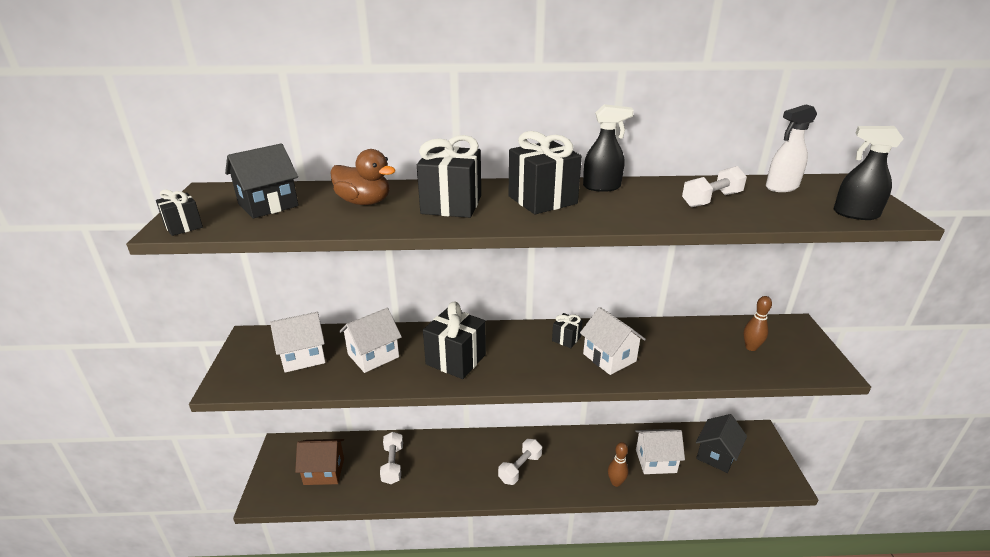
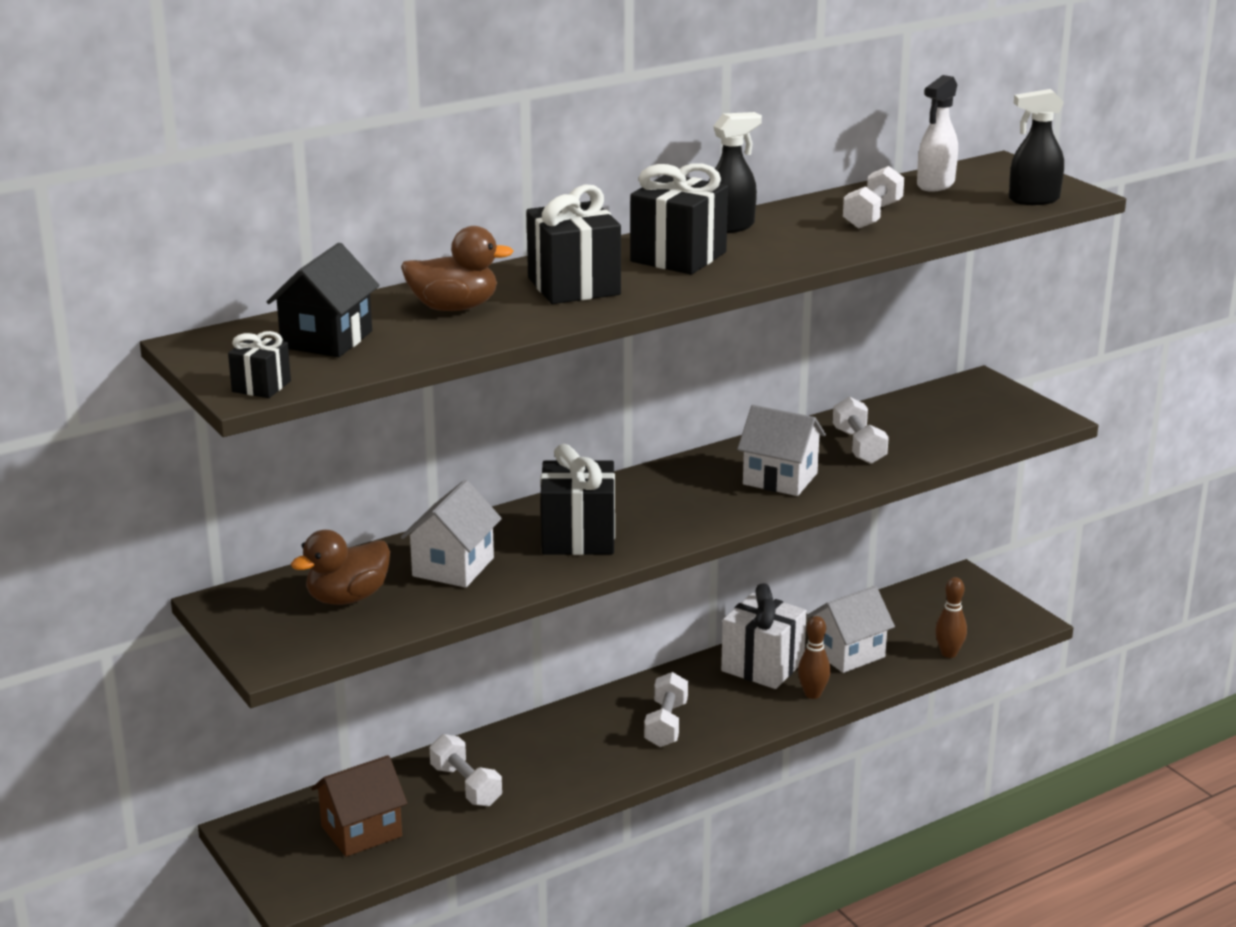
camera: 30 degrees left, 5 degrees down
white house [270,312,325,373] -> brown duck [291,530,390,605]
black gift [552,313,583,348] -> none
black house [696,414,747,473] -> none
brown bowling pin [744,296,772,351] -> brown bowling pin moved to [935,577,967,658]
none -> white gift [721,583,807,689]
none -> white dumbbell [833,397,889,464]

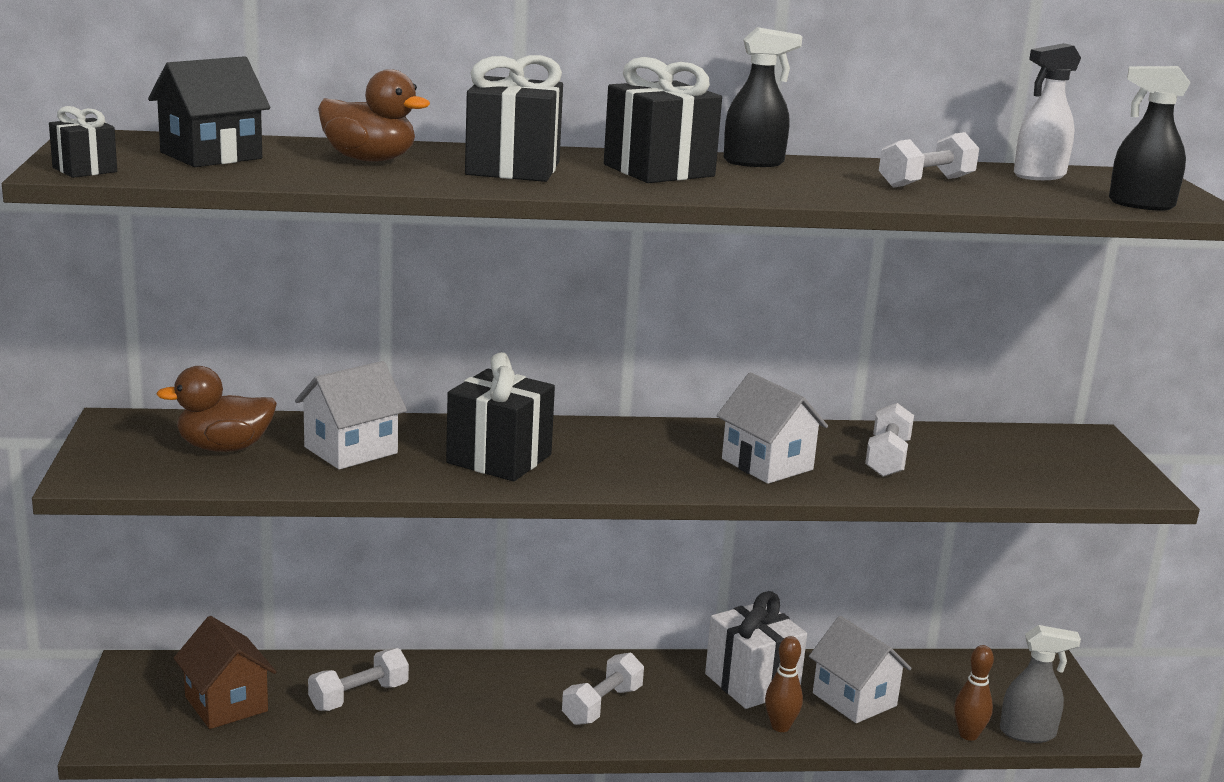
camera: 25 degrees right, 5 degrees down
brown house [311,755,407,857] -> brown house turned 60 degrees clockwise [174,616,276,729]
white dumbbell [430,734,502,807] -> white dumbbell turned 60 degrees clockwise [308,648,409,711]
white house [806,586,895,673] -> white house turned 60 degrees clockwise [809,616,912,723]
none -> grey spray bottle [1000,625,1081,743]

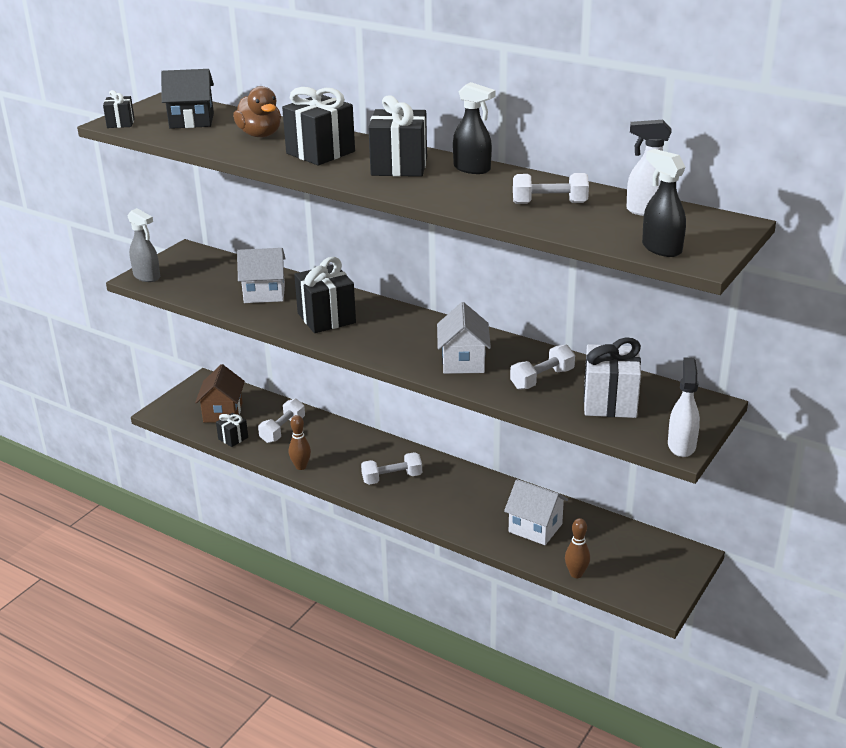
camera: 40 degrees right, 10 degrees up
brown duck [156,366,277,452] -> none
white dumbbell [308,648,409,711] -> white dumbbell turned 60 degrees counterclockwise [258,398,305,443]
white gift [705,591,807,709] -> white gift moved to [584,338,641,418]
brown bowling pin [765,636,803,732] -> brown bowling pin moved to [289,415,311,470]
white house [809,616,912,723] -> white house turned 60 degrees counterclockwise [504,479,568,545]
grey spray bottle [1000,625,1081,743] -> grey spray bottle moved to [128,208,160,282]
none -> black gift [216,413,248,447]
none -> white spray bottle [668,357,700,457]

